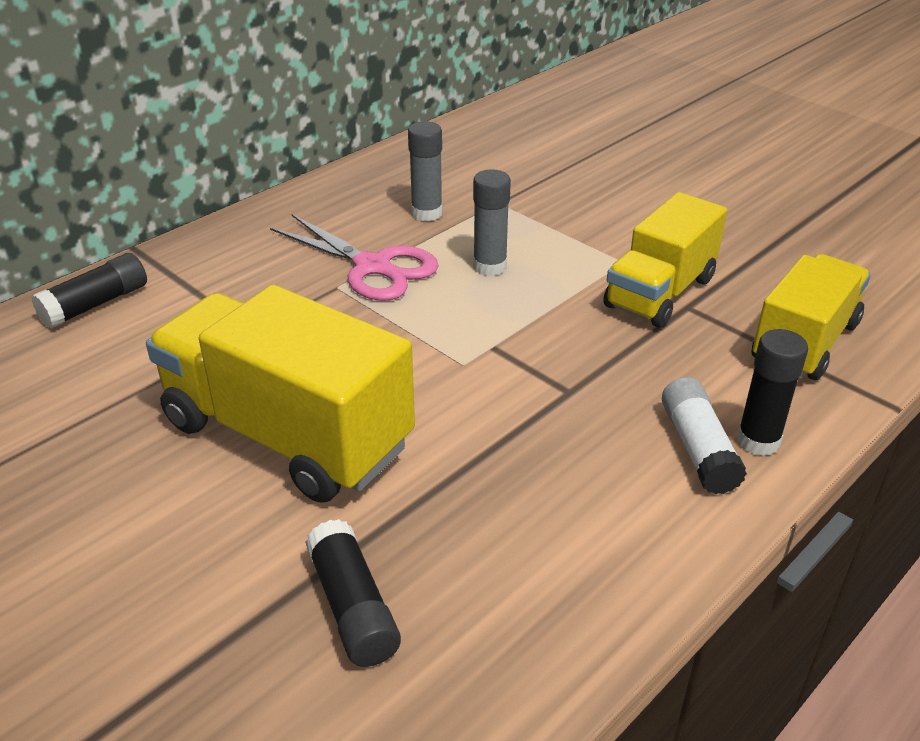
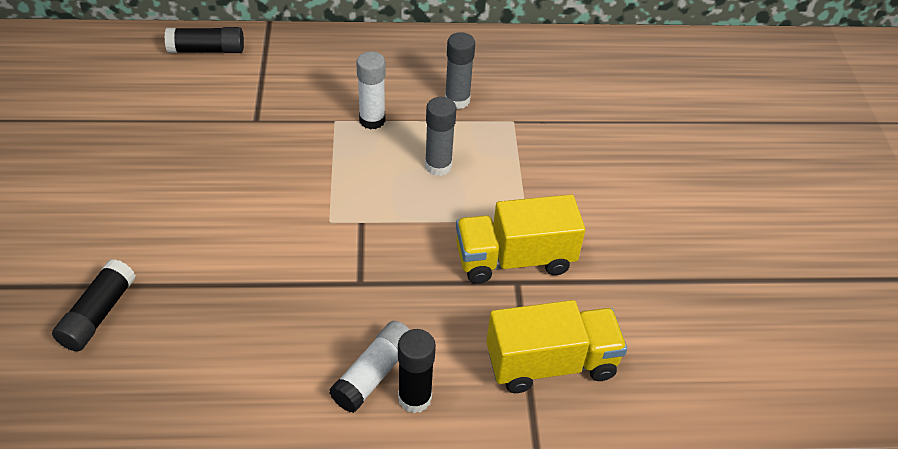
camera: 40 degrees right, 10 degrees up
yellow truck [146,285,415,503] -> none
pink scissors [270,214,439,301] -> white glue stick [356,51,386,130]

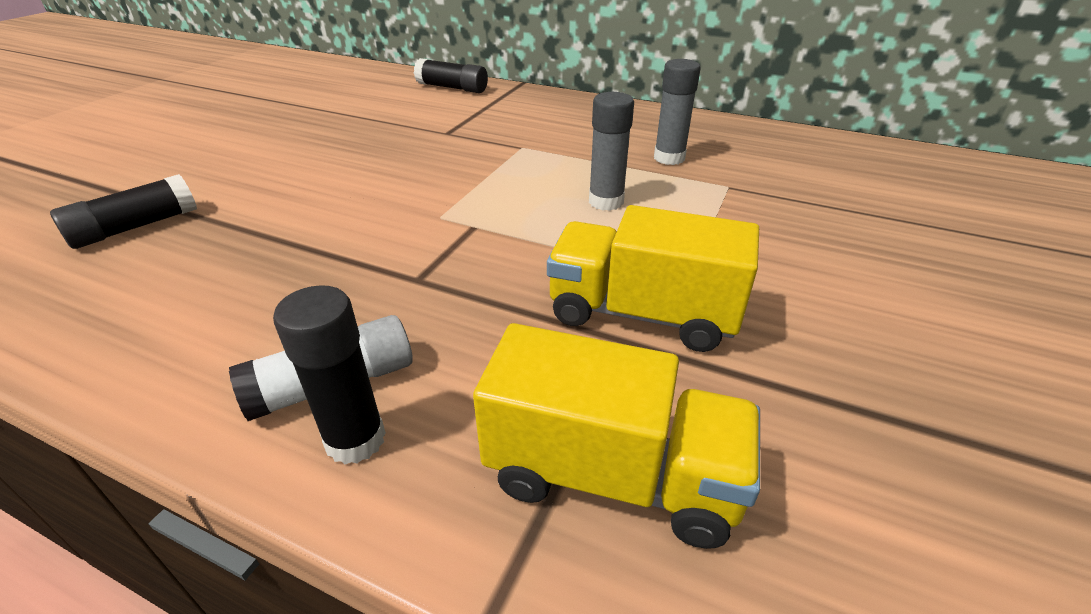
camera: 30 degrees right, 10 degrees down
white glue stick [356,51,386,130] -> none

